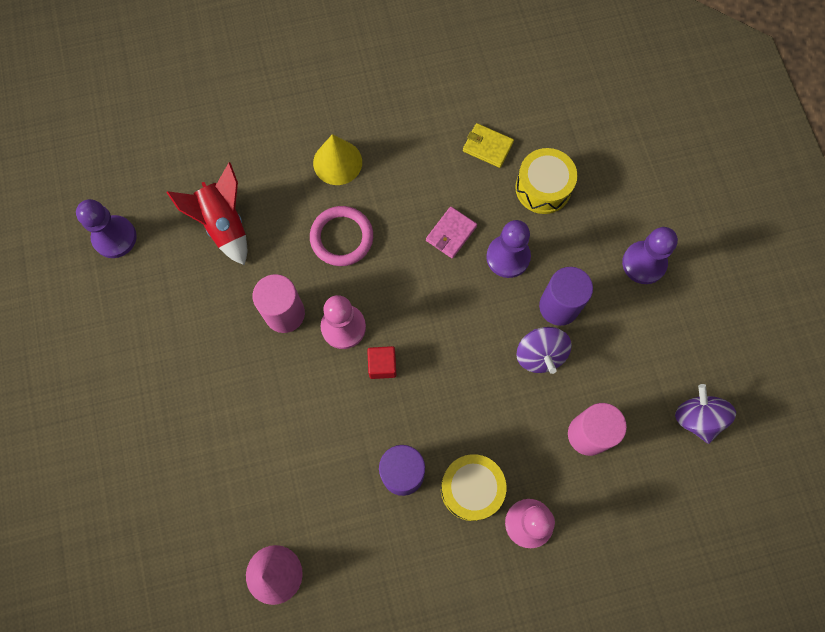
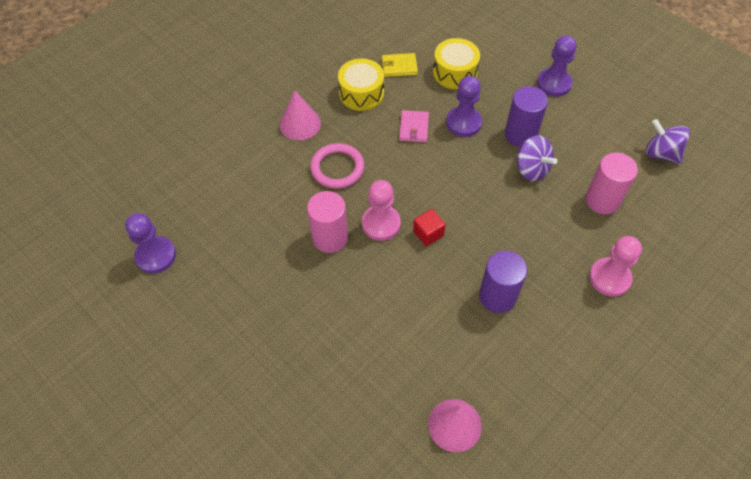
camera: 30 degrees left, 15 degrees down
red rocket [166,162,247,265] -> none
yellow cone [313,134,362,185] -> pink cone [280,91,321,140]
yellow drum [441,454,506,521] -> yellow drum moved to [338,59,384,111]

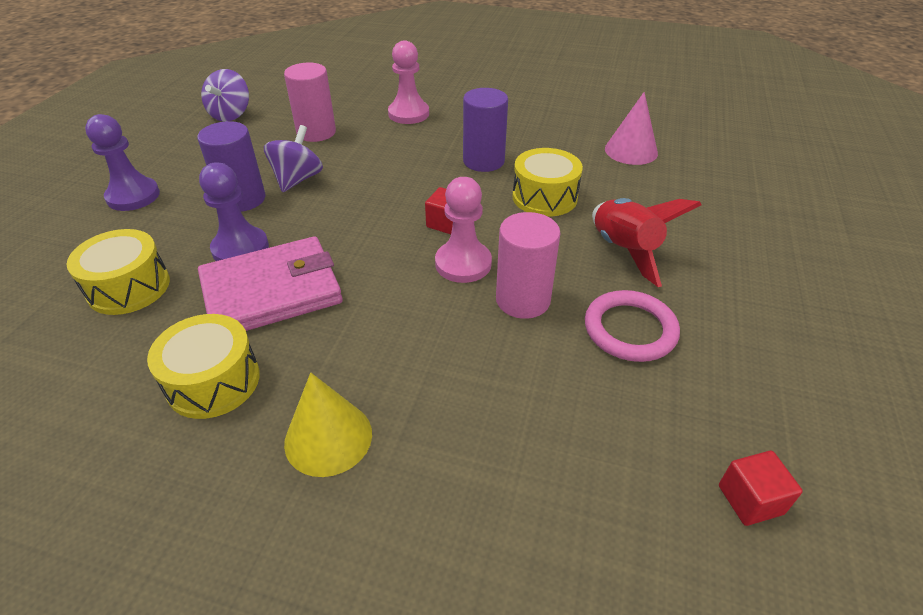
camera: 120 degrees left, 15 degrees down
purple pawn [125,213,176,273] -> red cube [719,451,803,526]
pink cone [280,91,321,140] -> yellow cone [284,373,372,477]
pink ring [310,143,365,189] -> pink ring moved to [585,290,680,362]
yellow wallet [382,53,418,77] -> none
pink wallet [399,110,429,142] -> pink wallet [198,236,343,331], size x2.06
none -> yellow drum [512,148,583,217]
none -> red rocket [592,198,702,287]

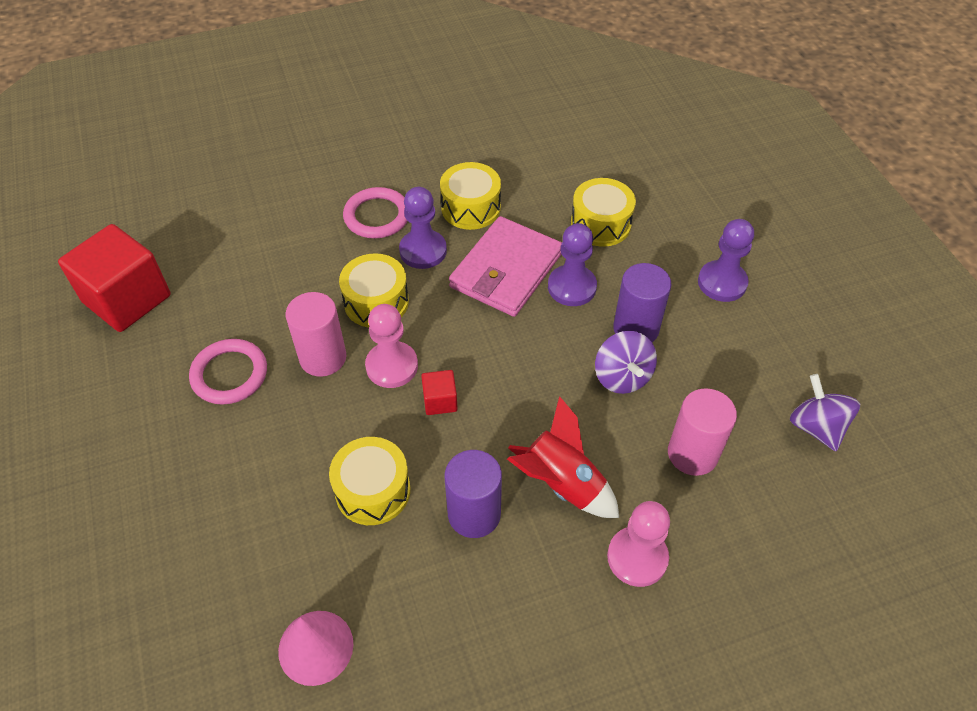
camera: 145 degrees right, 10 degrees up
yellow cone [284,373,372,477] -> pink ring [343,187,408,238]
red rocket [592,198,702,287] -> red rocket moved to [507,396,619,518]
red cube [719,451,803,526] -> red cube [58,224,171,332], size x2.24
none -> yellow drum [339,253,409,328]
none -> purple pawn [399,187,447,269]

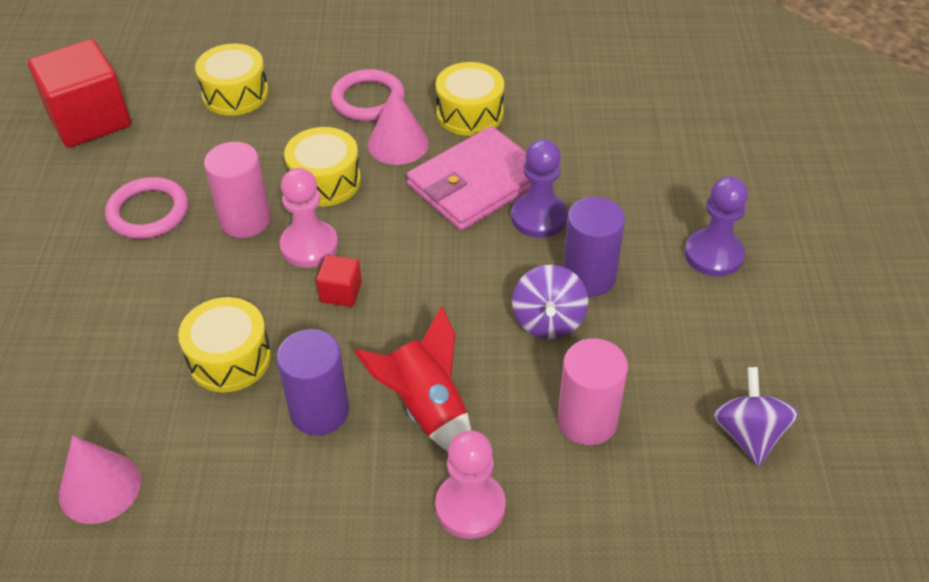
camera: 20 degrees right, 5 degrees down
purple pawn [399,187,447,269] -> pink cone [368,86,429,165]
yellow drum [571,178,636,247] -> yellow drum moved to [195,44,269,116]

